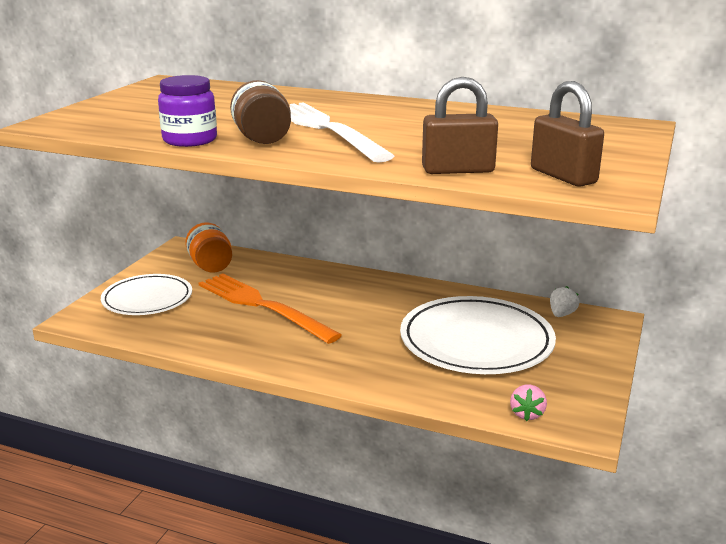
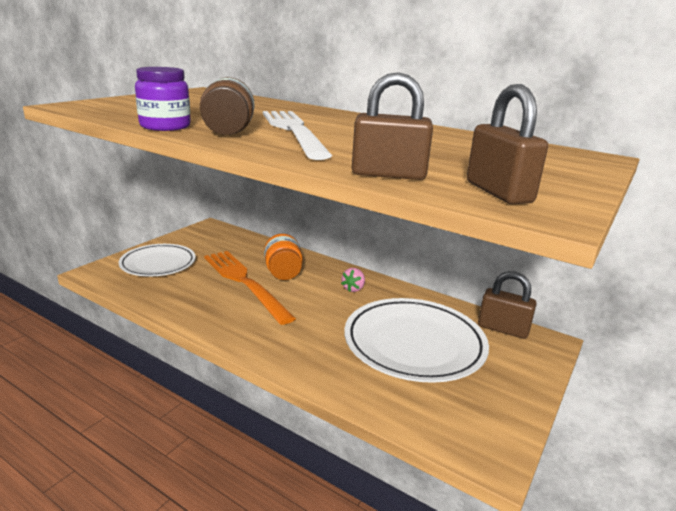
camera: 10 degrees right, 0 degrees up
orange jar [185,222,232,273] -> orange jar moved to [264,234,303,280]
pink strawberry [510,384,547,421] -> pink strawberry moved to [341,268,365,292]
white strawberry [550,286,579,317] -> brown padlock [478,271,536,339]

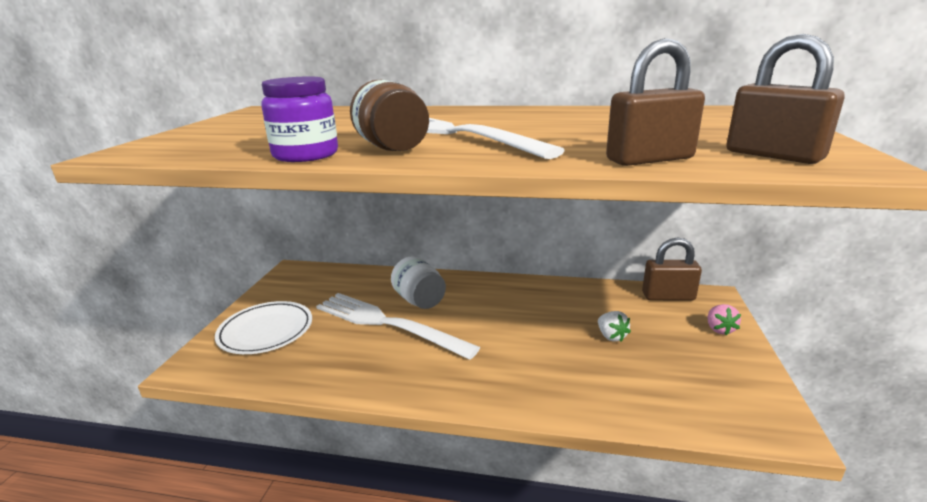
camera: 20 degrees left, 0 degrees up
orange fork [204,251,296,325] -> white fork [316,293,480,360]
orange jar [264,234,303,280] -> white jar [391,256,446,309]
pink strawberry [341,268,365,292] -> pink strawberry moved to [708,304,741,335]
white plate [344,298,489,383] -> white strawberry [598,311,631,342]

